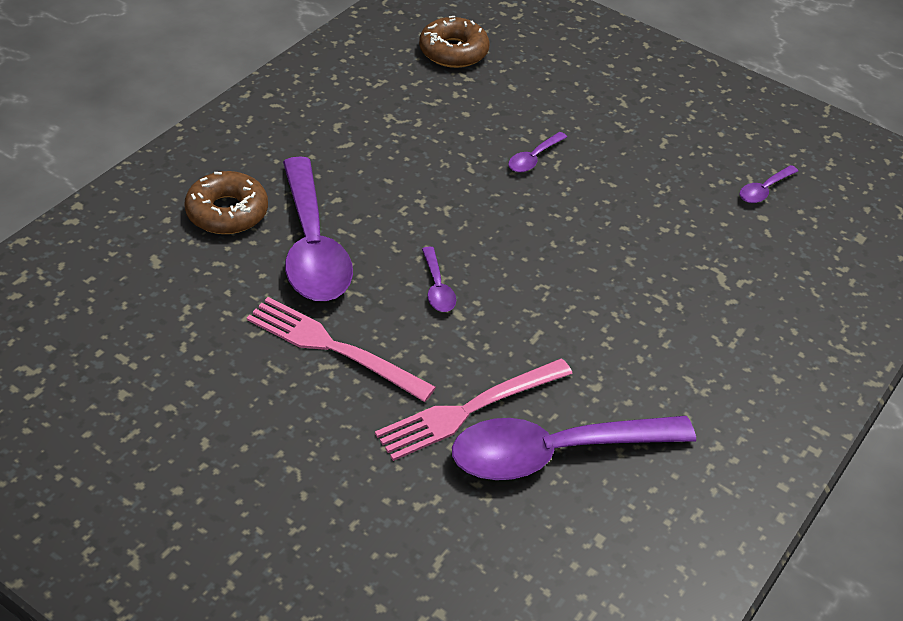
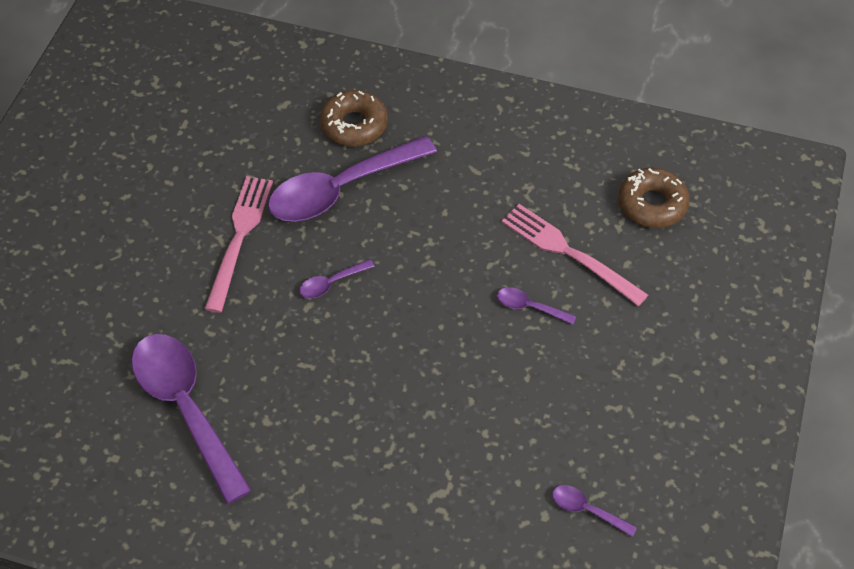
camera: 75 degrees right, 10 degrees up
pink fork [375,359,573,461] -> pink fork moved to [502,204,648,306]

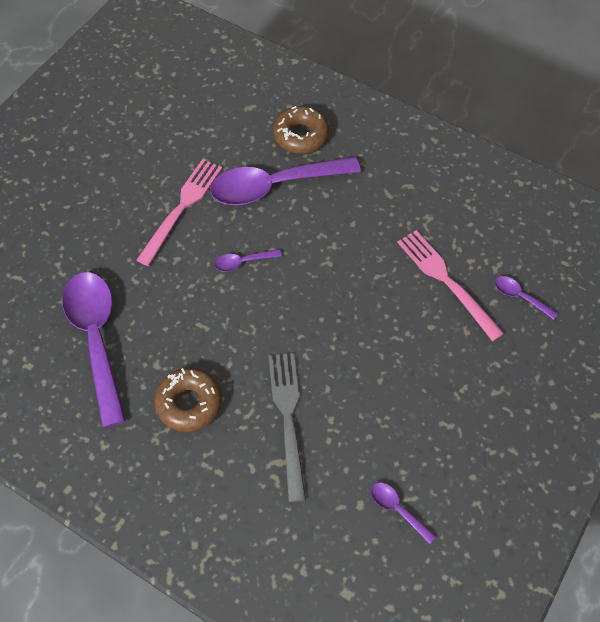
camera: 15 degrees right, 5 degrees up
purple spoon [497,287,576,325] -> purple spoon moved to [495,276,558,320]
brown donut [618,168,690,228] -> brown donut moved to [154,368,222,432]
none -> grey fork [268,353,306,502]

